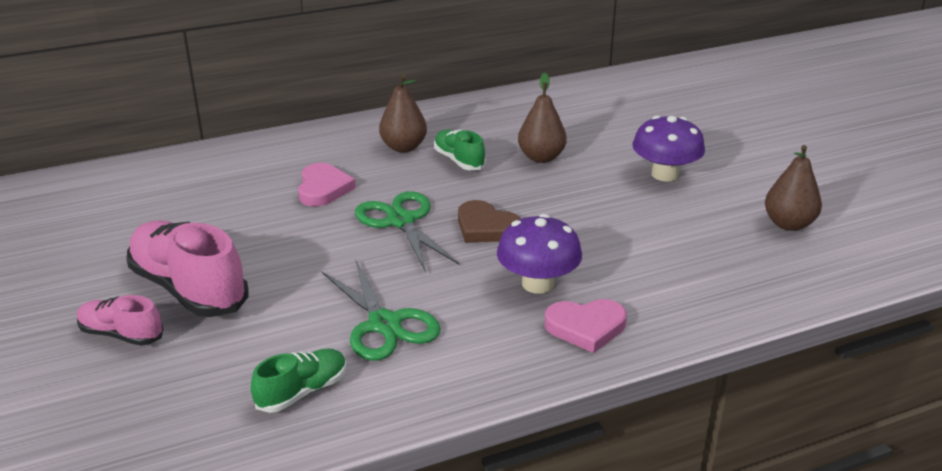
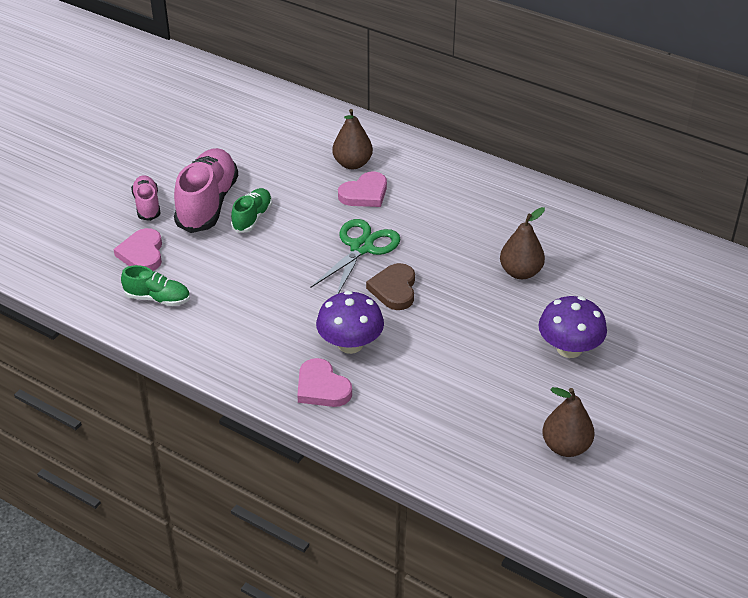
camera: 55 degrees right, 10 degrees up
green scissors [322,260,441,361] -> none
brown pear [379,75,427,152] -> brown pear moved to [332,109,373,169]
green shoe [434,130,486,170] -> green shoe moved to [231,188,272,233]
none -> pink heart [113,228,162,271]

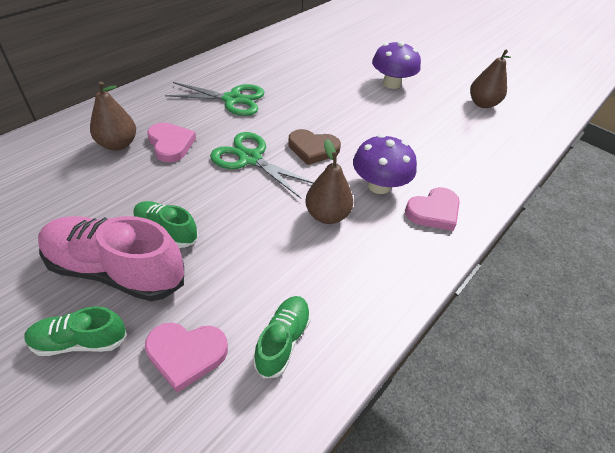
camera: 85 degrees left, 5 degrees up
pink shoe [131,175,161,221] -> green shoe [24,306,127,356]
brown pear [500,207,545,279] -> brown pear moved to [305,139,353,224]
none -> green scissors [165,82,265,116]

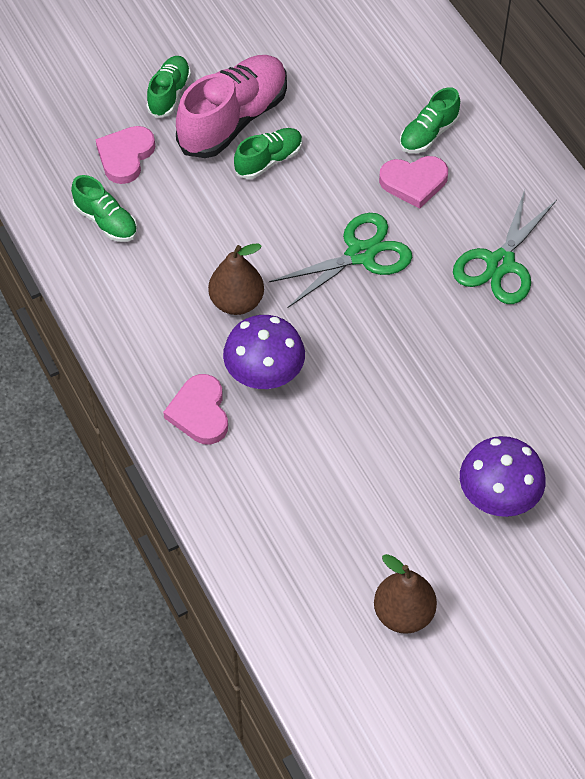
camera: 115 degrees right, 10 degrees up
brown pear [90,82,136,151] -> green shoe [400,87,460,153]
brown heart [288,129,341,165] -> none

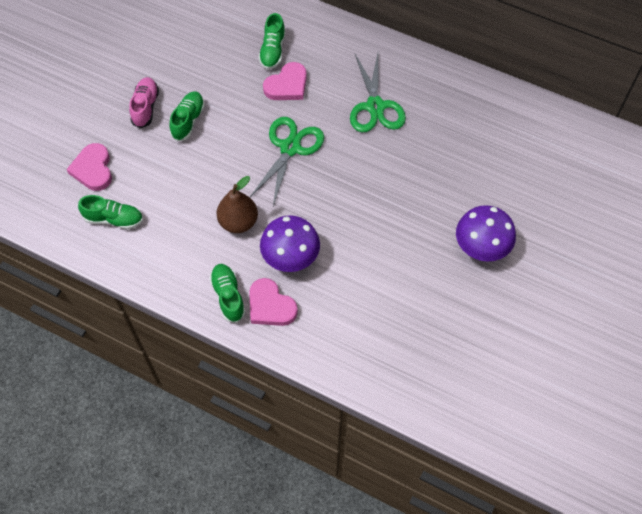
camera: 35 degrees left, 5 degrees up
green shoe [146,56,191,118] -> green shoe moved to [209,264,246,323]
pink shoe [176,55,287,158] -> pink shoe [129,77,159,128], size x0.54
brown pear [374,554,437,634] -> none

